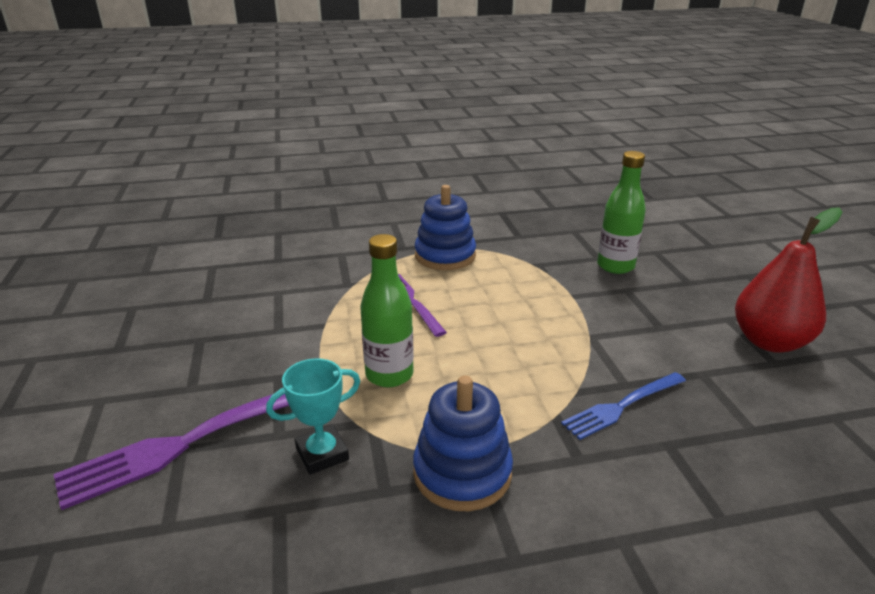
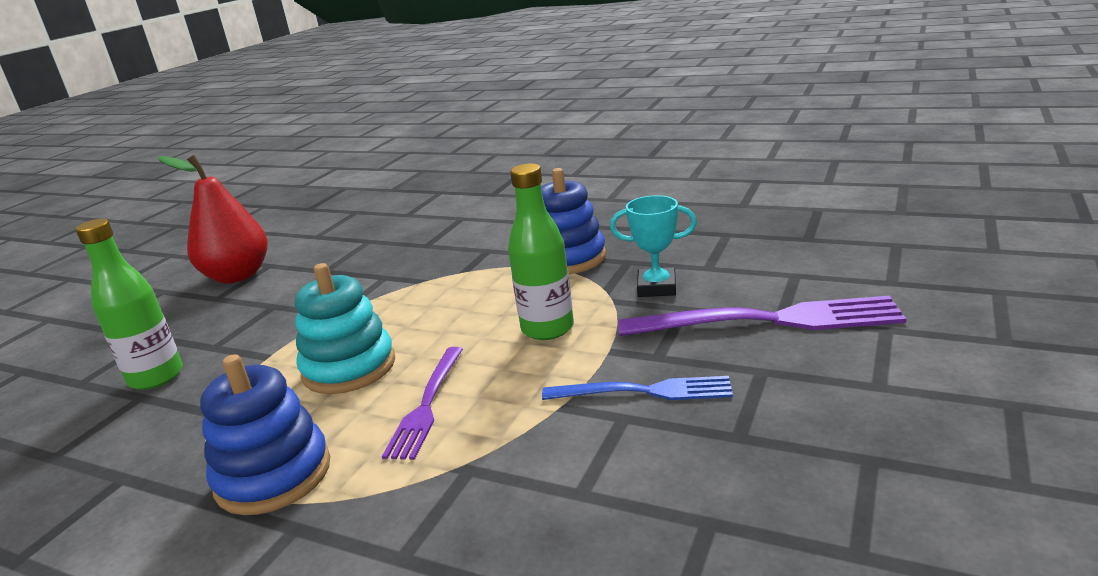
camera: 140 degrees left, 5 degrees down
blue fork [561,372,686,440] -> blue fork moved to [542,376,733,400]
none -> turquoise stacking toy [295,263,395,394]

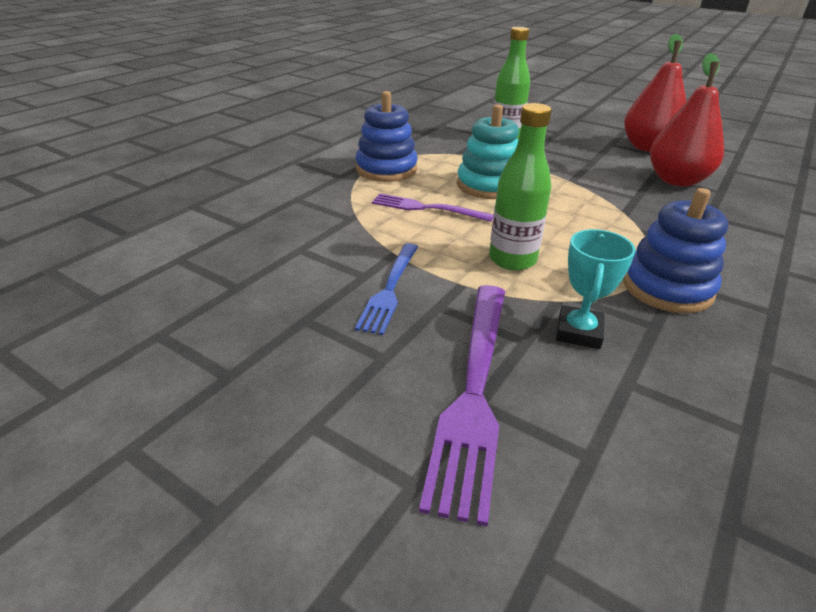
camera: 95 degrees right, 10 degrees up
none -> red pear [650,53,724,186]

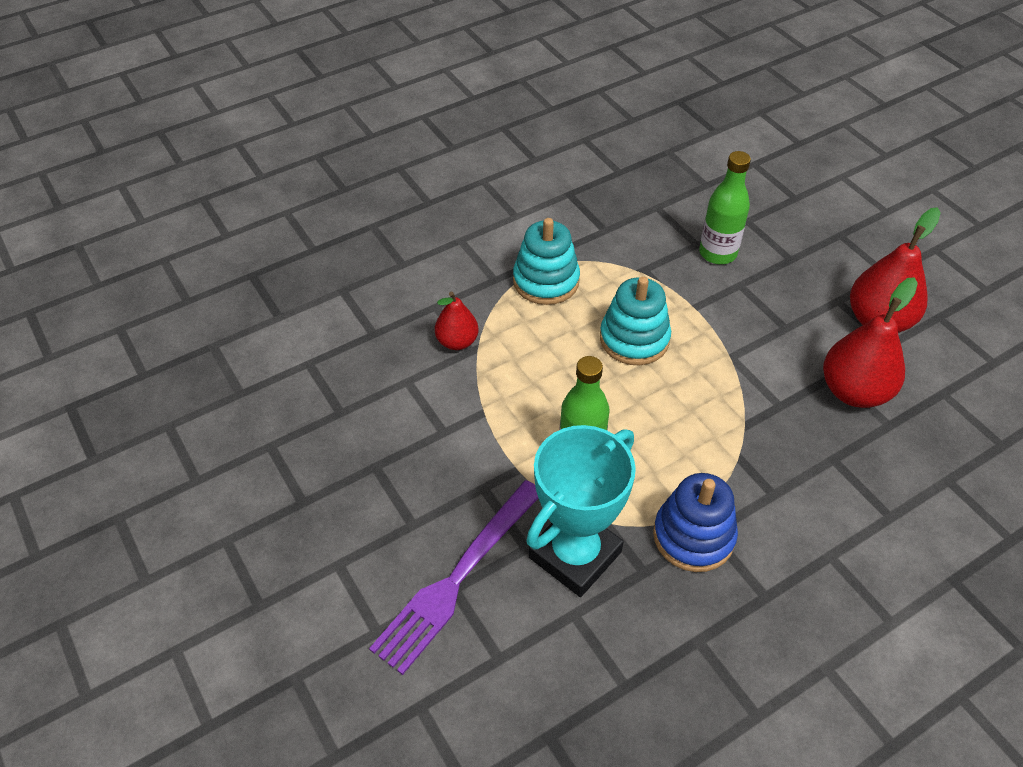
camera: 25 degrees right, 15 degrees up
blue stacking toy [355,91,418,182] -> turquoise stacking toy [513,218,580,305]
blue fork [355,243,418,335] -> none
purple fork [372,194,494,222] -> none
turquoise trophy [556,229,636,349] -> turquoise trophy [526,425,636,597], size x1.87
none -> red pear [435,292,479,350]

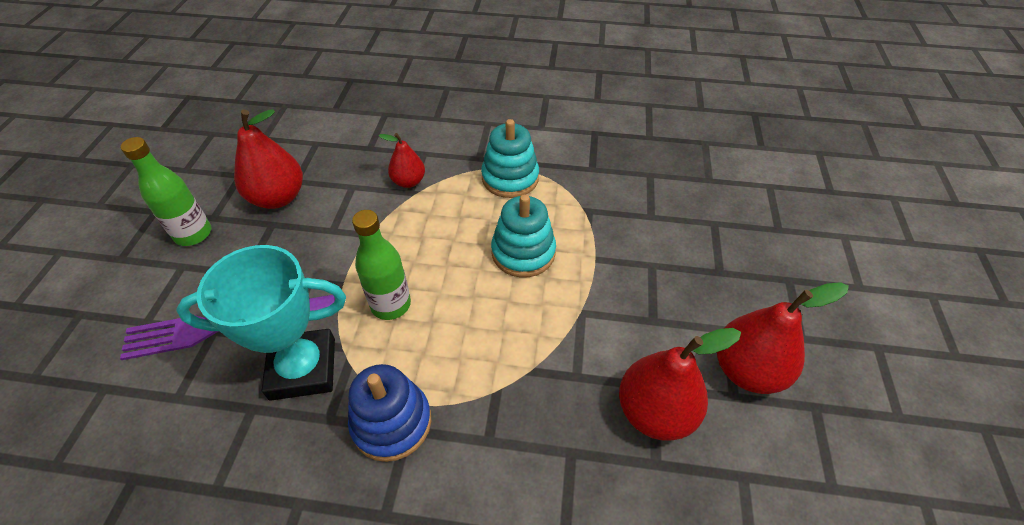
camera: 40 degrees right, 0 degrees up
green bottle [699,151,751,264] -> green bottle moved to [120,137,212,246]
none -> red pear [234,109,303,209]

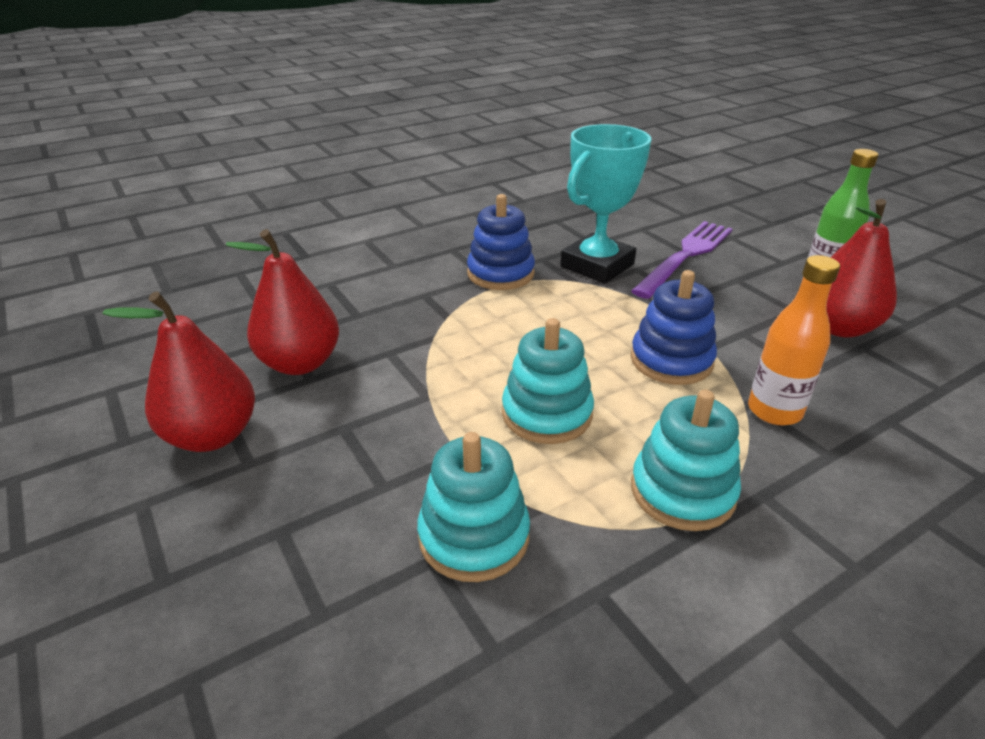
camera: 140 degrees right, 15 degrees down
green bottle [352,210,411,320] -> none
red pear [379,133,425,188] -> orange bottle [748,255,840,425]
none -> turquoise stacking toy [417,432,530,582]
none -> blue stacking toy [631,270,717,385]

